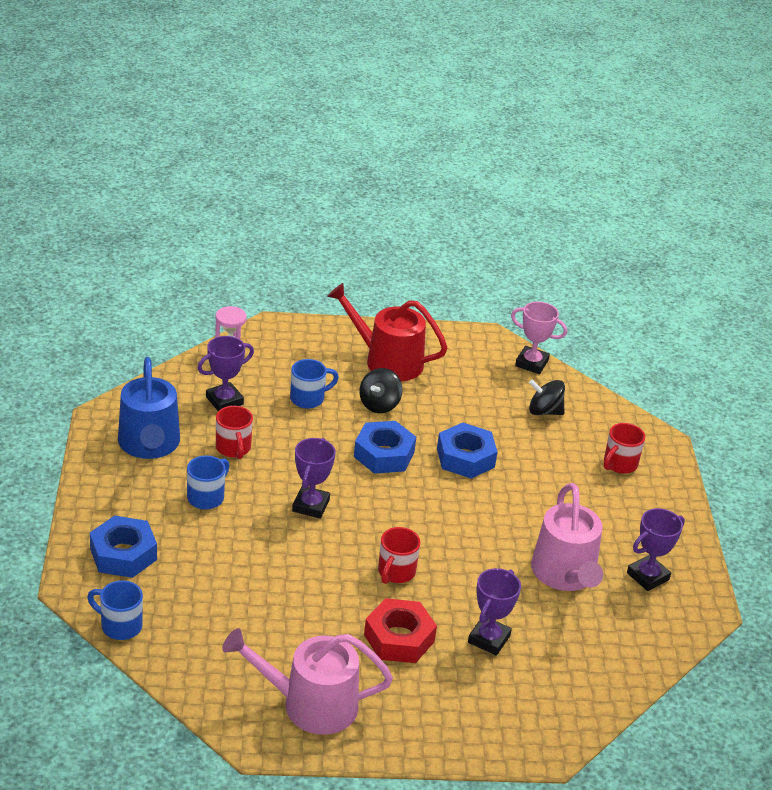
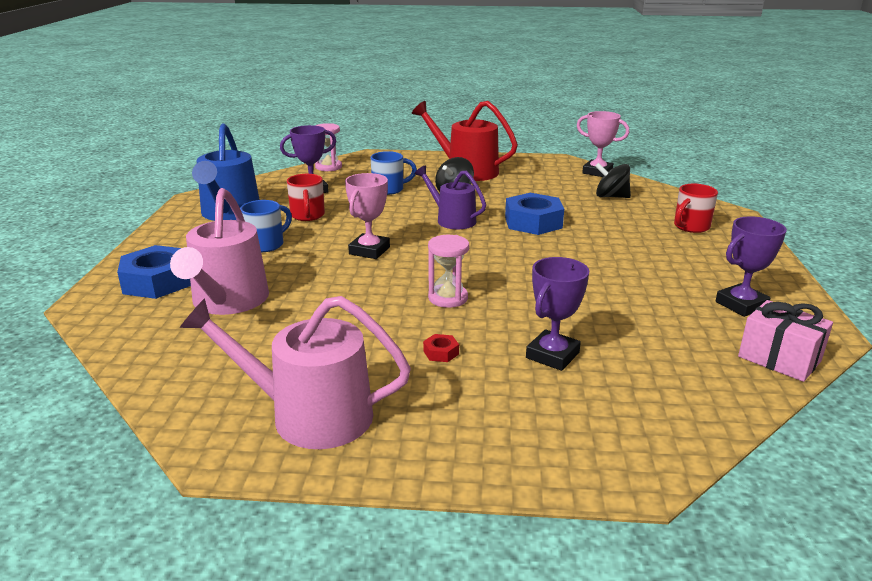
camera: 10 degrees right, 10 degrees down
blue mug [87,580,143,640] -> none
purple trophy [292,438,336,519] -> pink trophy [345,173,390,259]
blue nut [354,421,416,474] -> purple watering can [415,165,486,229]
red nut [364,598,437,663] -> red nut [423,334,459,362], size x0.42
red mug [378,527,421,584] -> pink hourglass [428,235,469,308]
pink watering can [531,483,603,591] -> pink watering can moved to [170,188,269,315]
none -> pink gift [738,300,833,382]

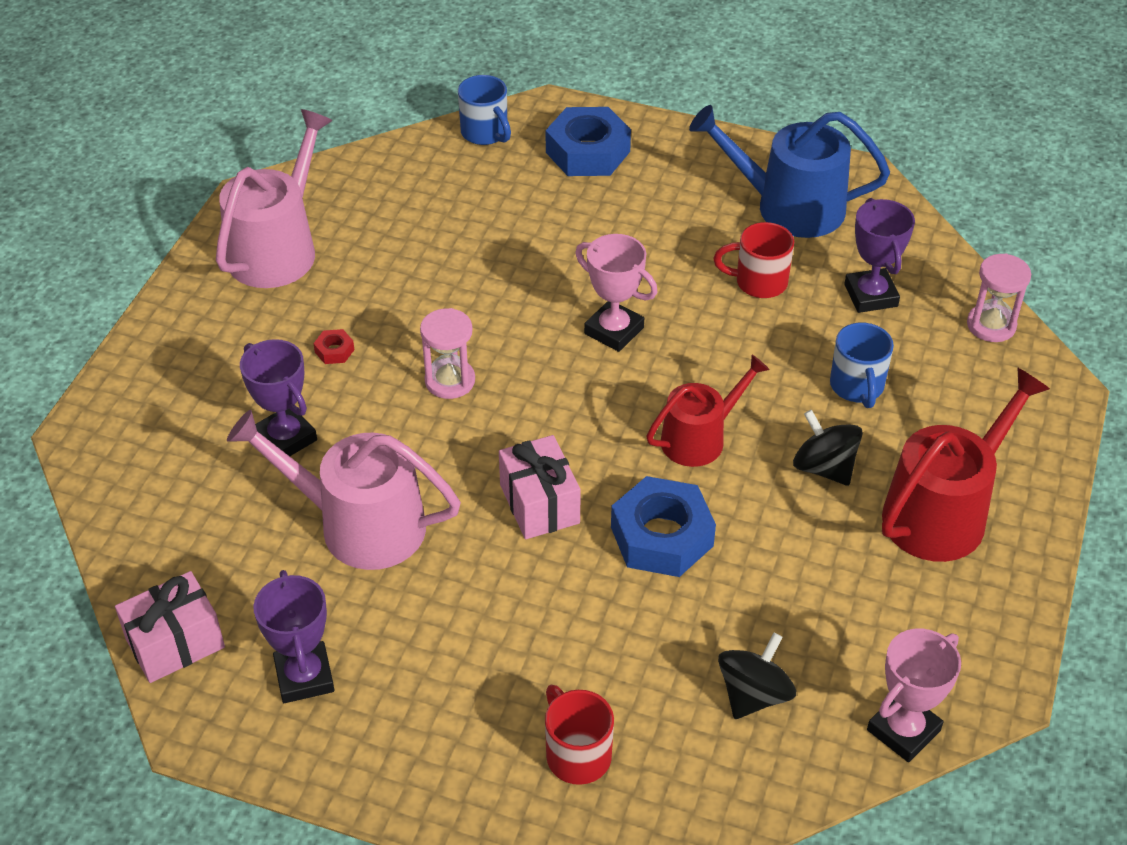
camera: 105 degrees right, 20 degrees up
pink watering can [170,188,269,315] -> pink watering can moved to [227,410,461,570]
blue mug [240,200,292,252] -> blue mug moved to [458,75,511,145]
purple watering can [415,165,486,229] -> red watering can [647,355,770,467]
none -> pink gift [499,435,581,539]

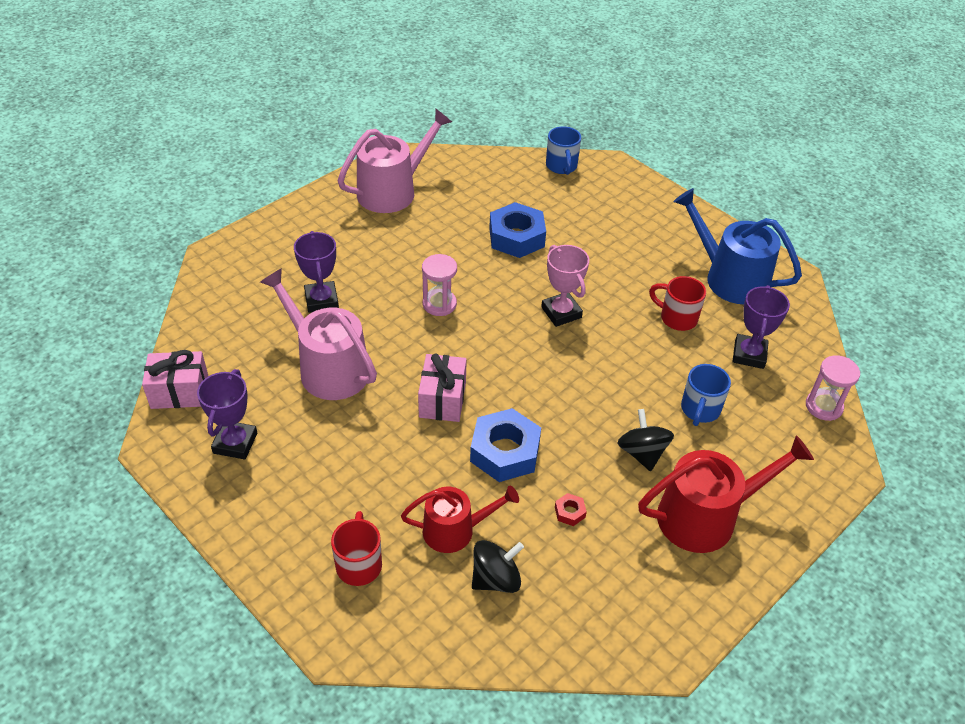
camera: 25 degrees right, 0 degrees up
red nut [313,329,354,364] -> red nut moved to [555,493,587,526]
blue nut [546,107,631,176] -> blue nut moved to [489,202,546,258]
red watering can [647,355,770,467] -> red watering can moved to [401,486,519,553]
pink trophy [867,629,961,762] -> none

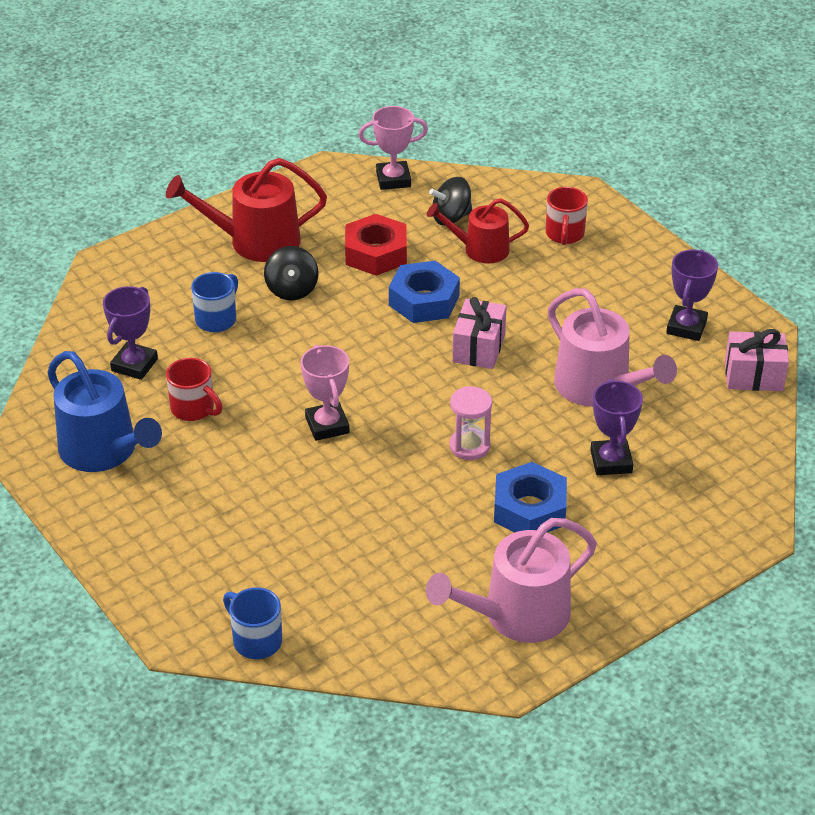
camera: 170 degrees left, 5 degrees down
blue nut [489,202,546,258] -> blue nut moved to [494,462,567,533]
blue mug [546,126,581,175] -> blue mug turned 45 degrees counterclockwise [223,587,282,659]
red nut [555,493,587,526] -> red nut [345,214,407,276], size x2.40
pink hourglass [806,355,860,421] -> none
none -> pink trophy [359,106,428,190]

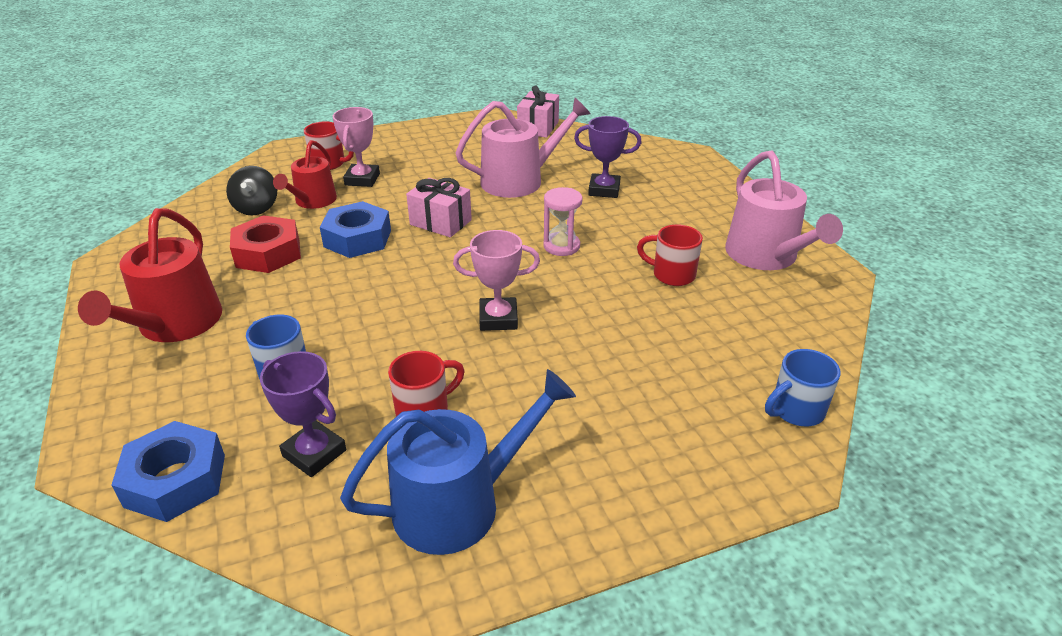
camera: 75 degrees left, 5 degrees down
black spinning top [264,246,319,300] -> none
pink trophy [359,106,428,190] -> pink trophy moved to [333,107,380,187]
blue nut [494,462,567,533] -> blue nut moved to [112,421,225,522]
purple trophy [666,250,718,341] -> none
none -> red mug [637,224,703,286]

